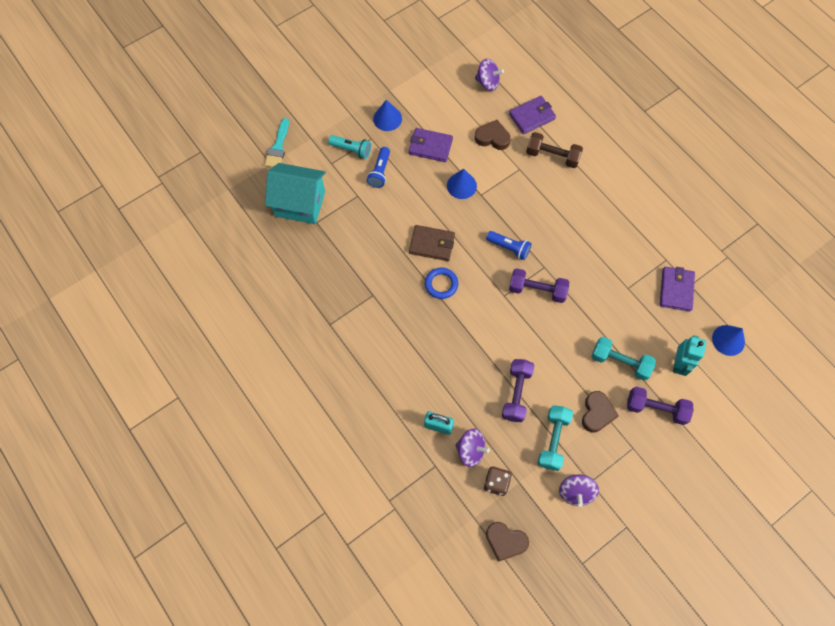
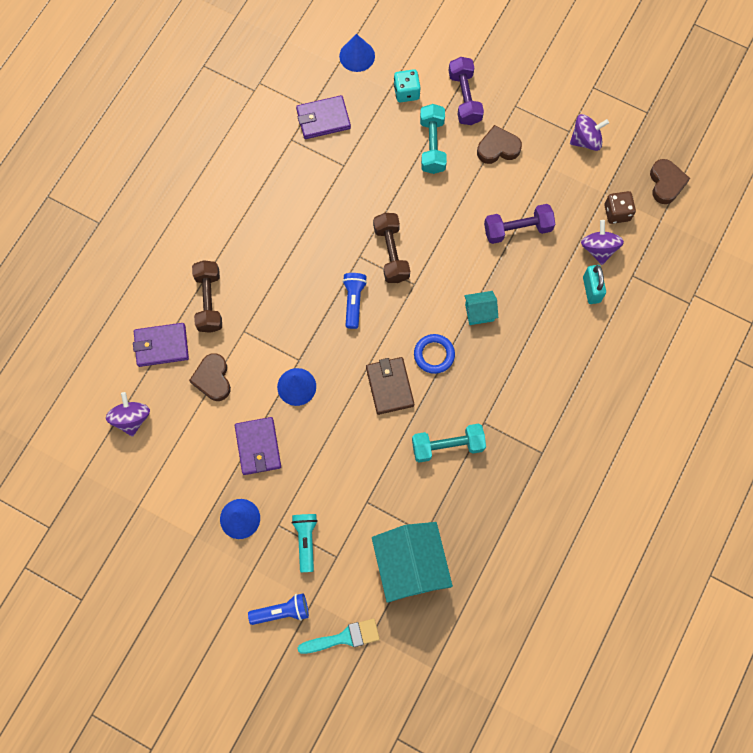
camera: 115 degrees left, 5 degrees up
blue flashlight [367,147,390,188] -> blue flashlight moved to [248,593,309,625]
purple wallet [509,96,556,134] -> purple wallet turned 45 degrees counterclockwise [133,323,189,367]
purple dumbbell [509,268,569,303] -> brown dumbbell [373,213,410,283]
turquoise dumbbell [538,405,573,471] -> turquoise dumbbell moved to [412,423,486,463]
turquoise robot [673,335,707,376] -> turquoise dice [394,69,421,102]
none -> turquoise house [464,291,498,325]

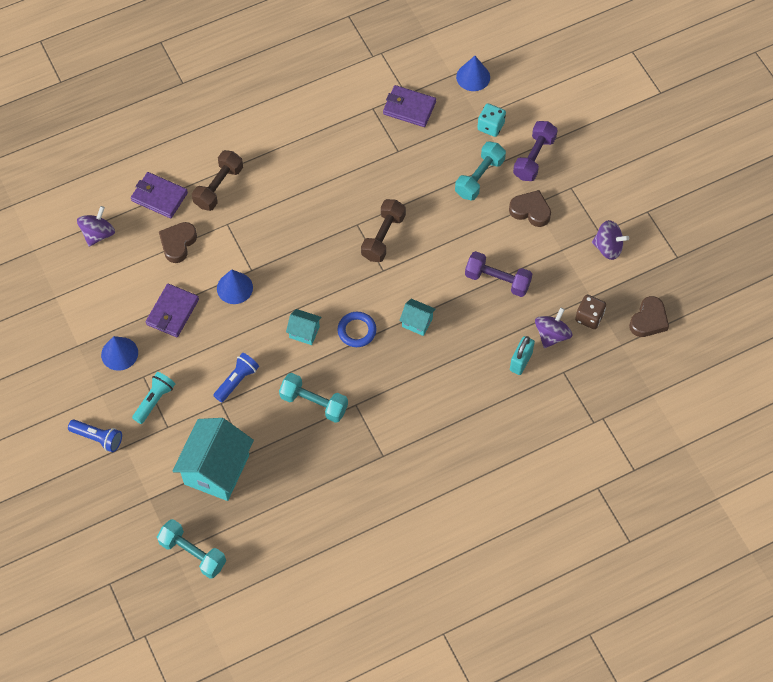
camera: 35 degrees right, 10 degrees down
turquoise brush [298,619,380,654] -> none
blue flashlight [342,273,367,329] -> blue flashlight moved to [213,353,259,403]
brown wallet [366,357,414,415] -> turquoise house [286,309,322,345]
none -> turquoise dumbbell [157,519,226,579]

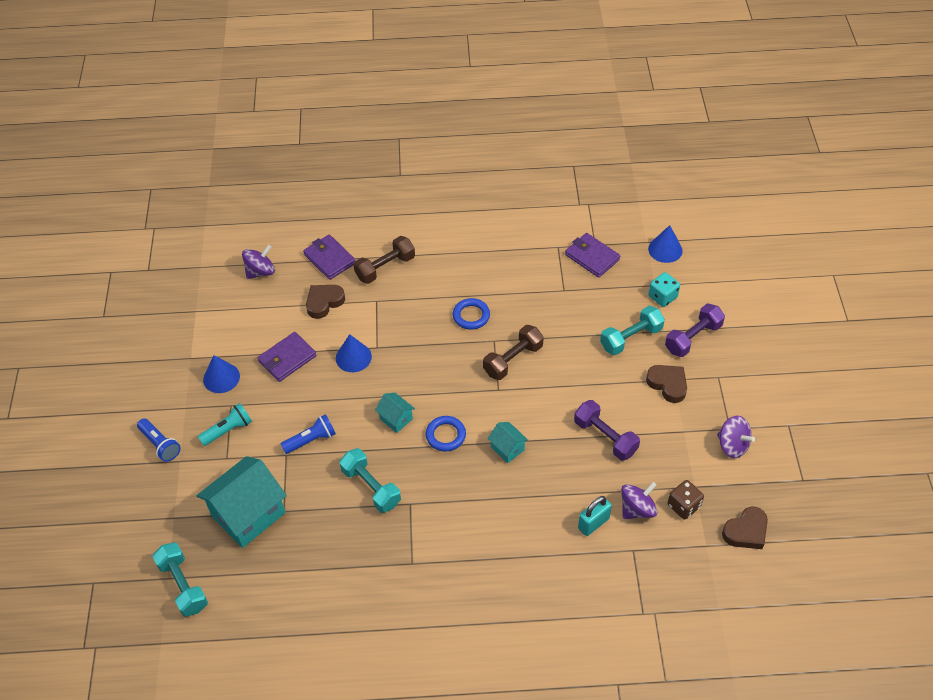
camera: 25 degrees right, 10 degrees down
none -> blue ring [453,298,490,330]

